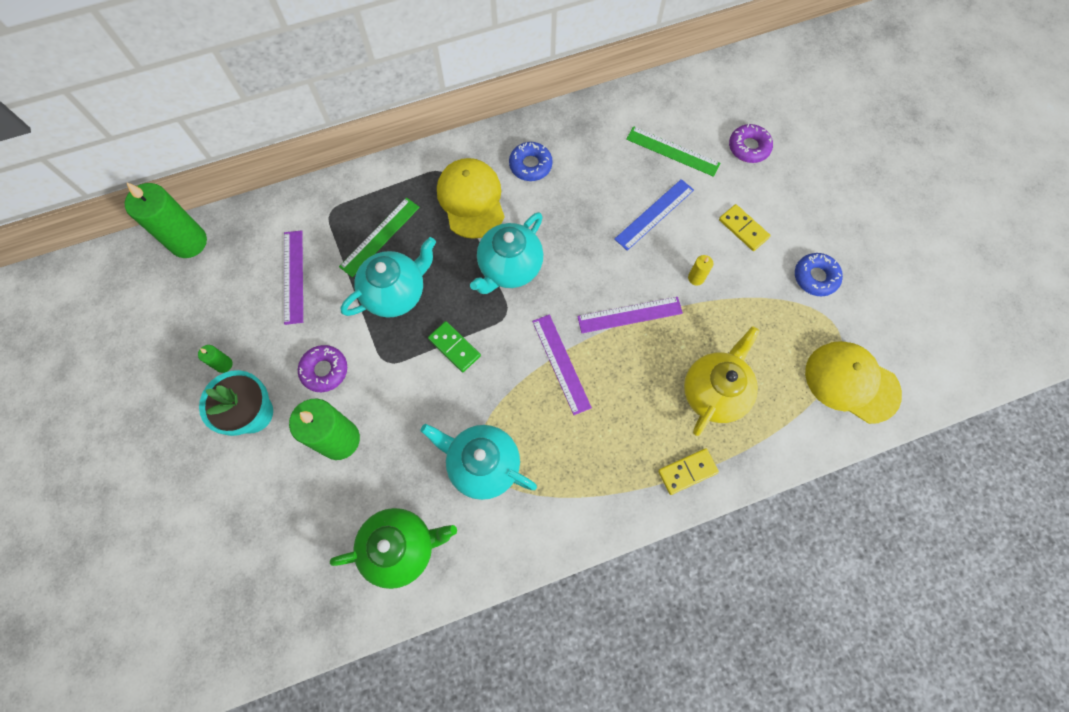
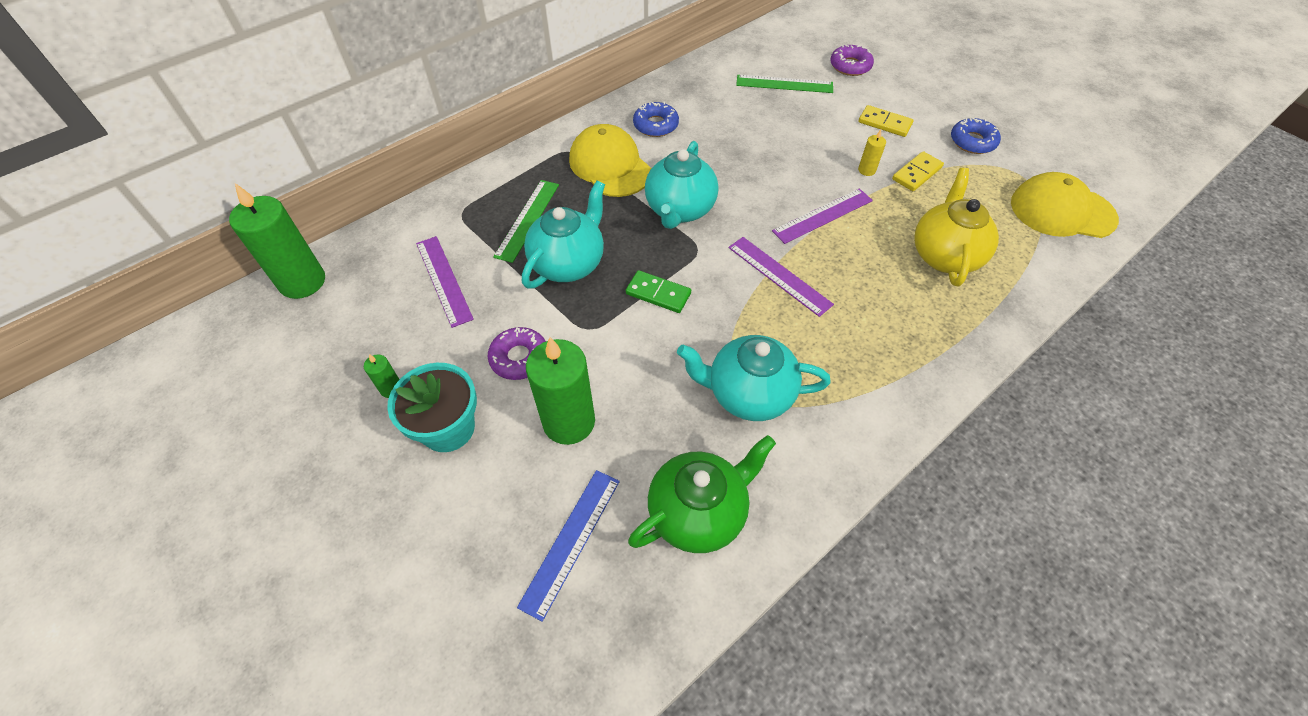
camera: 20 degrees left, 15 degrees down
blue ruler [614,179,694,251] -> blue ruler moved to [517,470,620,622]
yellow domino [658,448,719,495] -> yellow domino moved to [892,151,944,191]

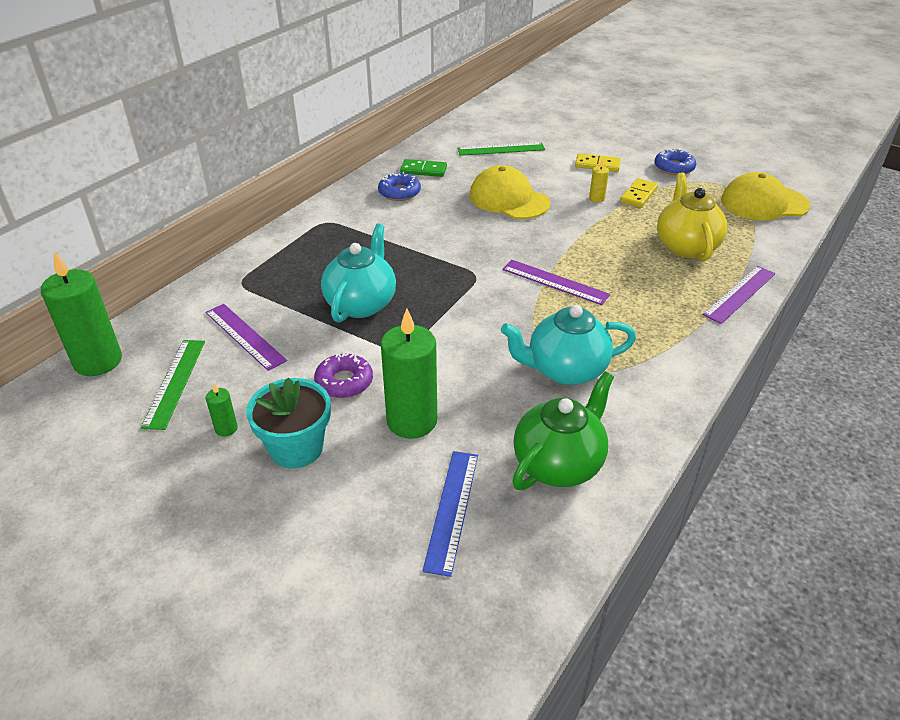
camera: 15 degrees left, 15 degrees down
green ruler [493,180,559,263] -> green ruler moved to [141,340,205,430]
yellow cap [569,124,652,197] -> yellow cap moved to [470,165,550,219]
green domino [626,270,691,313] -> green domino moved to [400,159,447,177]
turquoise teapot [645,141,718,229] -> none
purple ruler [772,189,873,244] -> purple ruler moved to [703,266,776,324]
purple donut [830,45,874,76] -> none

